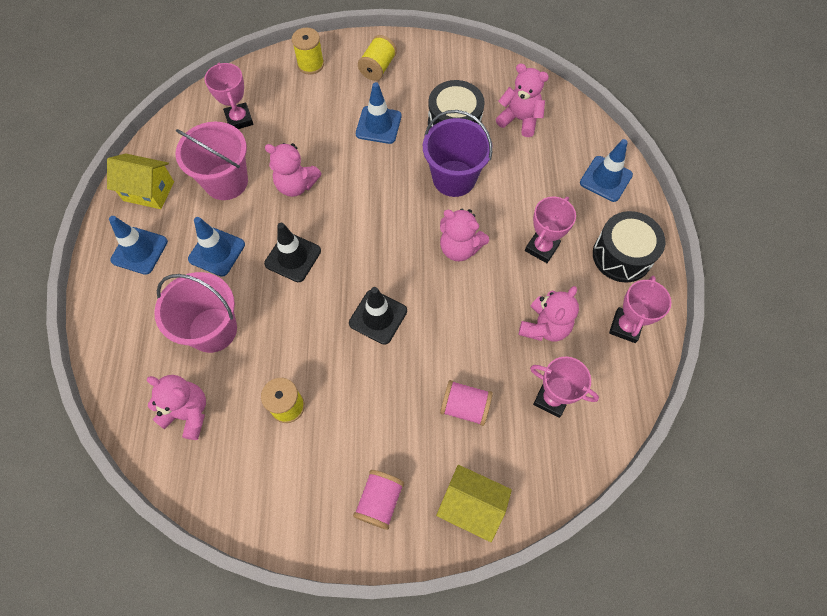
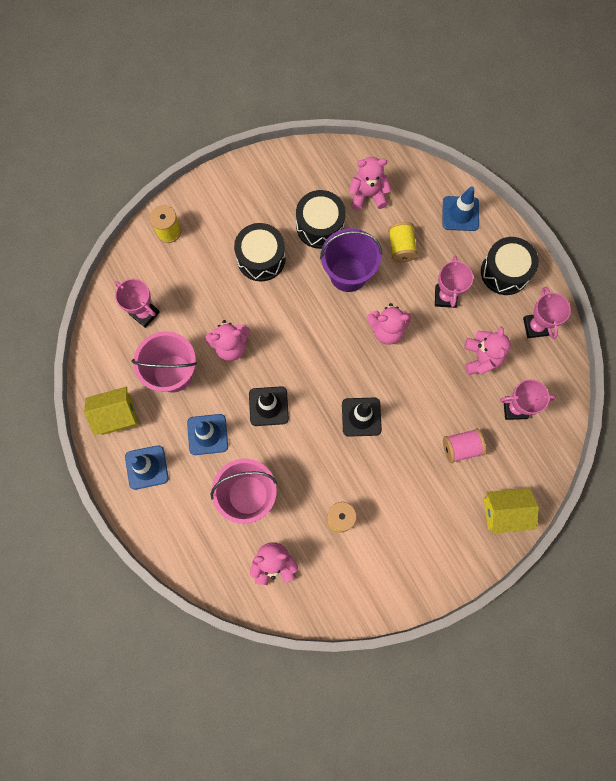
camera: 30 degrees left, 10 degrees up
pink spool [353,470,404,530] -> none
blue traffic cone [356,82,401,144] -> black drum [234,223,286,281]
yellow spool [358,35,397,81] -> yellow spool moved to [388,222,418,263]

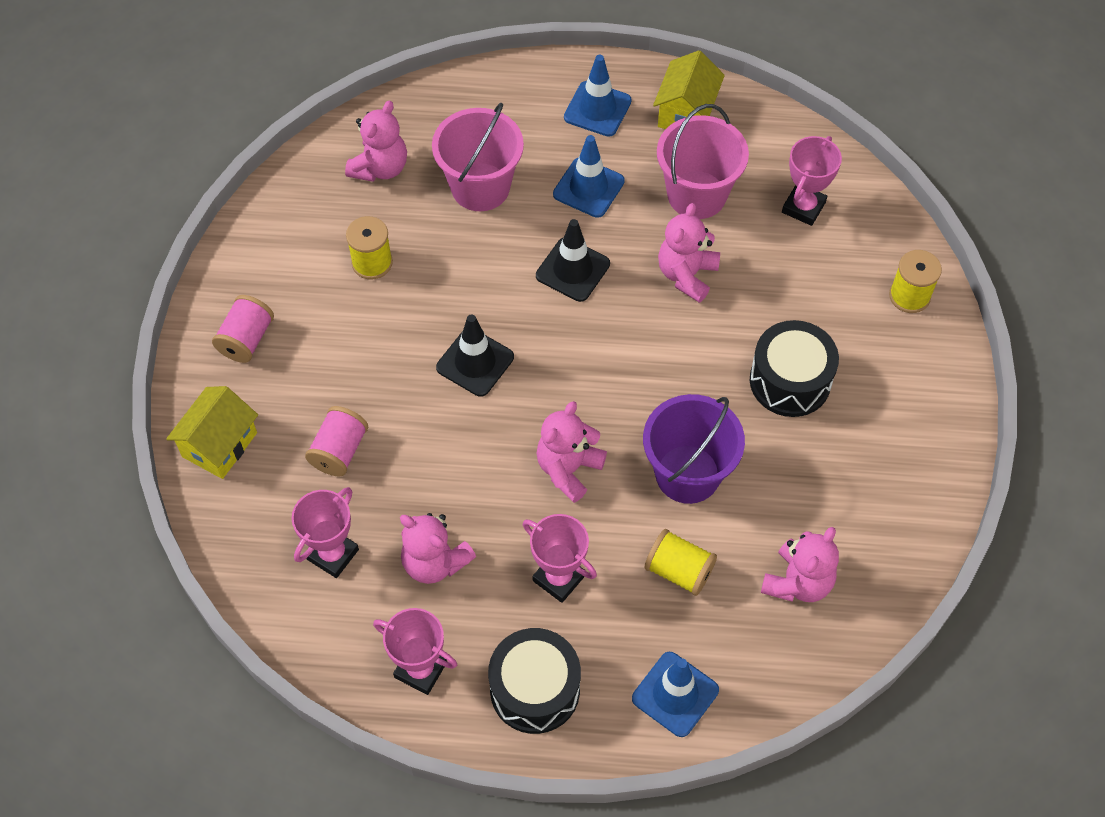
camera: 125 degrees right, 15 degrees down
pink trophy [114,278,160,328] -> pink trophy turned 45 degrees counterclockwise [782,136,842,226]
black drum [296,190,346,249] -> none
none -> pink spool [212,295,274,363]

